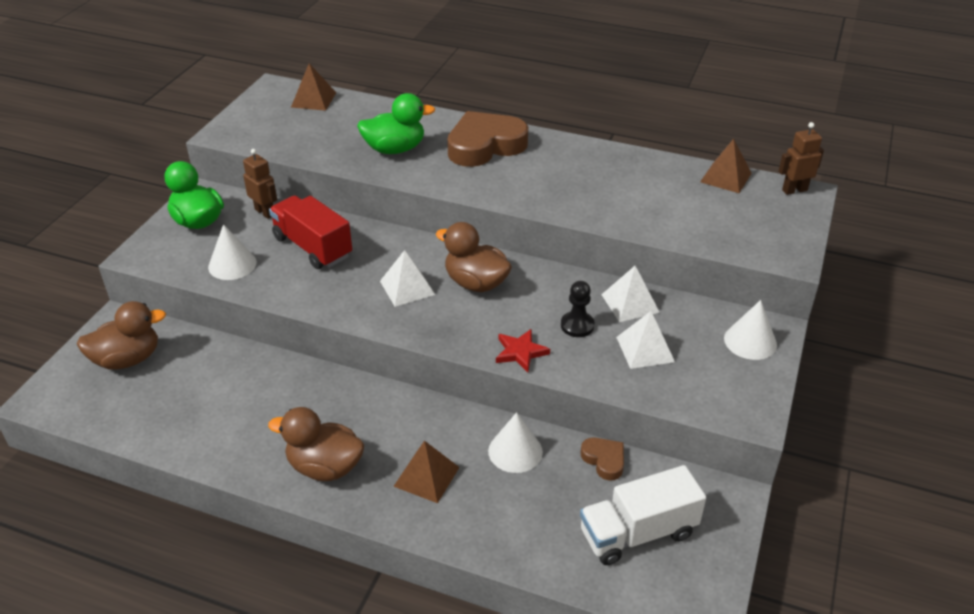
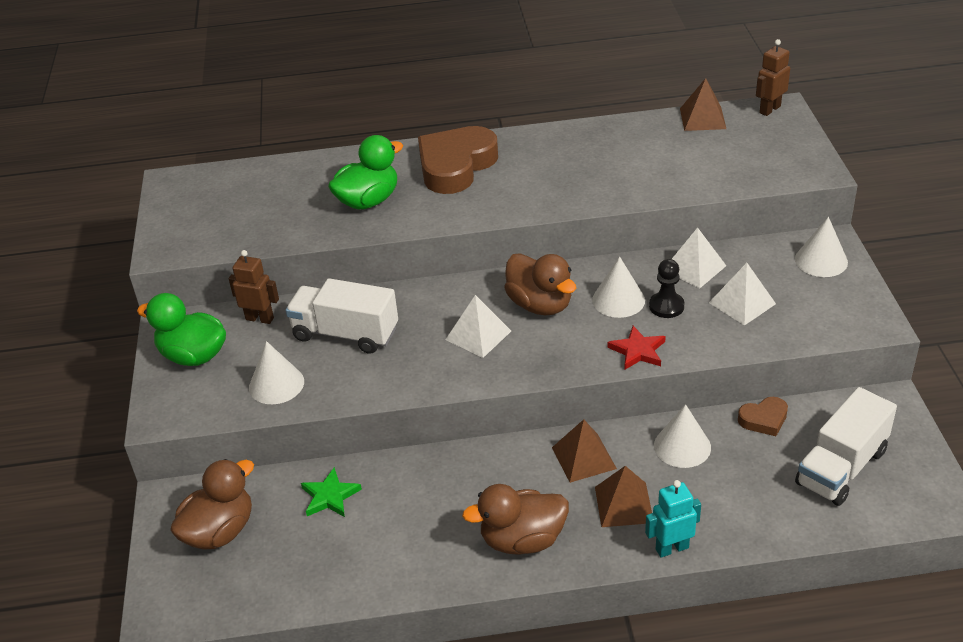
camera: 25 degrees left, 0 degrees up
red truck [269,196,352,269] -> white truck [285,278,398,354]
brown pyramid [291,63,336,111] -> brown pyramid moved to [552,419,617,483]
brown duck [436,222,512,292] -> brown duck turned 135 degrees counterclockwise [504,253,577,315]
brown heart [581,438,624,480] -> brown heart turned 135 degrees clockwise [738,397,788,436]
none -> green star [301,467,362,517]
none -> white cone [592,256,645,318]
none -> turquoise robot [645,480,701,558]

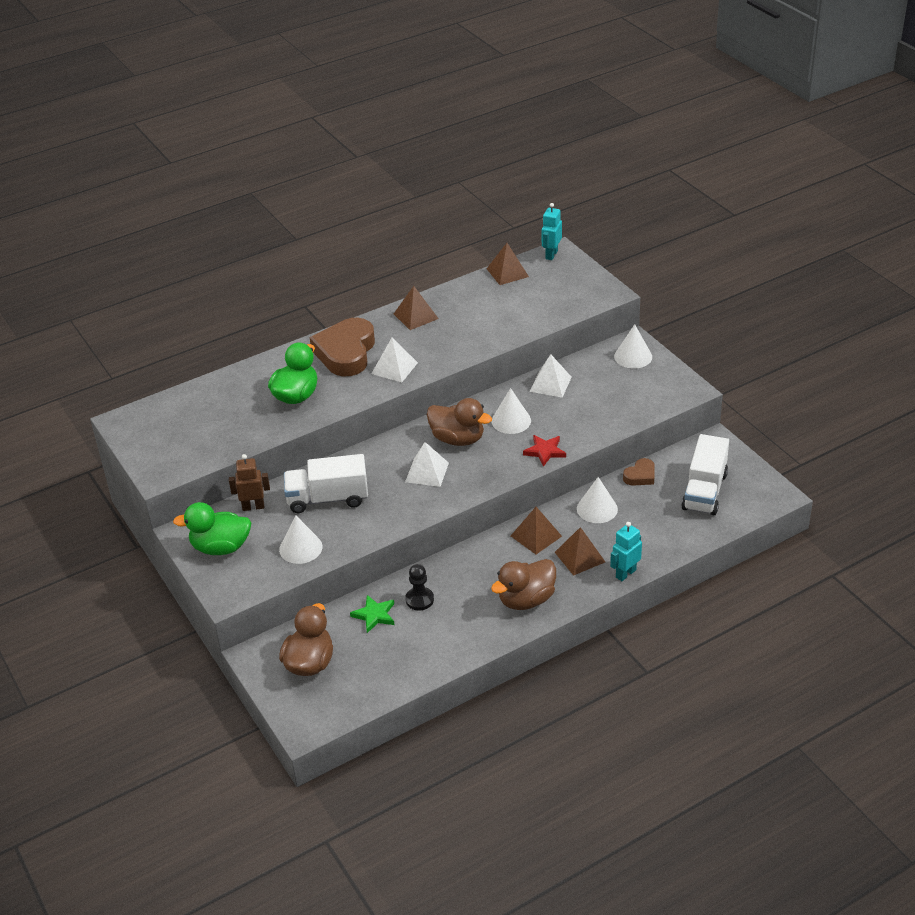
camera: 25 degrees left, 0 degrees up
black pawn [649,259,684,318] -> black pawn moved to [405,564,434,611]
white pyramid [709,263,776,326] -> white pyramid moved to [371,338,418,383]
brown robot [756,39,790,116] -> turquoise robot [542,203,562,260]
none -> brown pyramid [394,286,439,330]

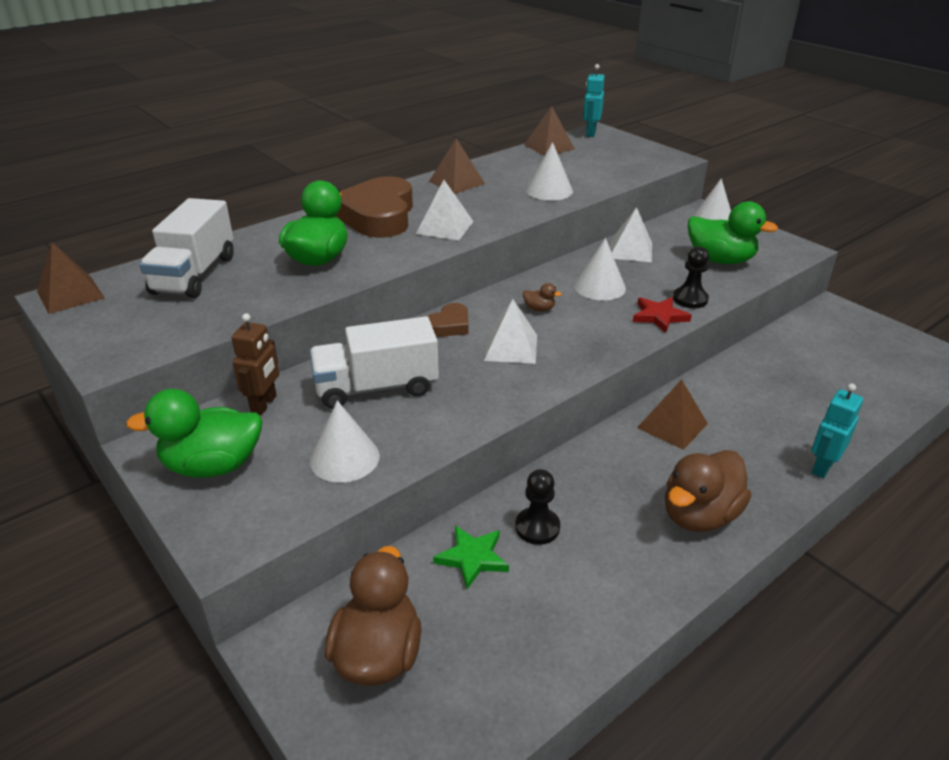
camera: 10 degrees left, 5 degrees down
brown robot [229,454,270,511] -> brown robot turned 120 degrees clockwise [231,313,279,415]
brown duck [427,398,492,446] -> brown duck [523,283,562,311], size x0.42
brown pyramid [555,527,605,576] -> brown pyramid moved to [37,242,104,314]
white cone [577,477,618,523] -> white cone moved to [526,142,573,200]
brown heart [623,458,655,486] -> brown heart moved to [427,303,469,337]
white truck [681,434,729,515] -> white truck moved to [139,198,234,298]
none -> black pawn [673,246,709,308]
none -> green duck [688,201,778,264]

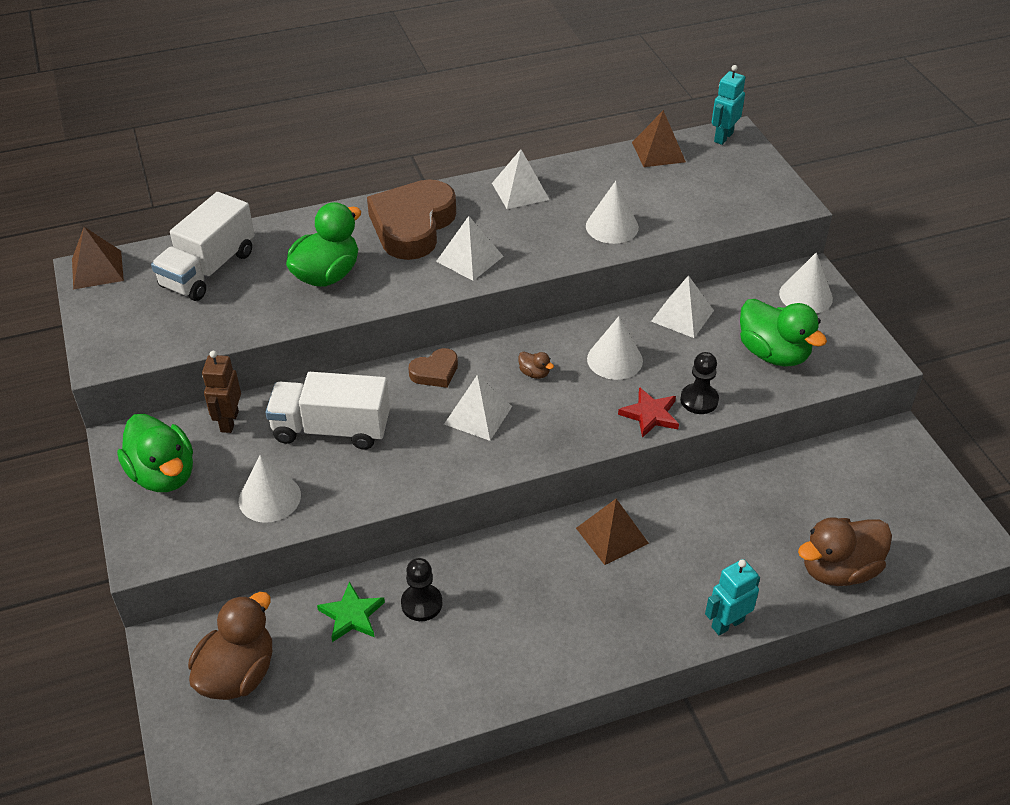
camera: 20 degrees right, 10 degrees up
green duck [126,389,262,478] -> green duck turned 135 degrees counterclockwise [117,414,193,492]
brown robot [231,313,279,415] -> brown robot turned 150 degrees clockwise [202,351,241,433]
brown pyramid [429,138,485,194] -> white pyramid [492,149,550,209]
brown duck [665,450,751,532] -> brown duck moved to [798,517,892,586]

